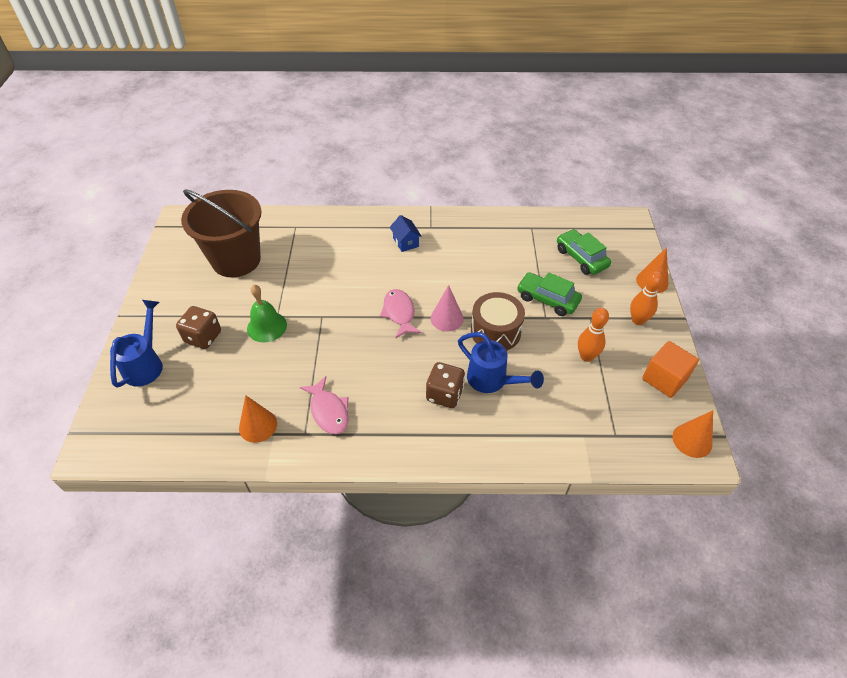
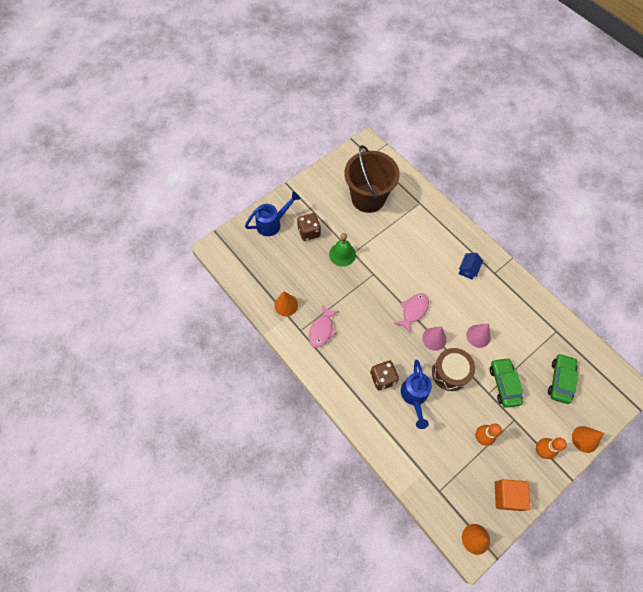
camera: 50 degrees right, 15 degrees up
none -> pink cone [466,323,491,348]

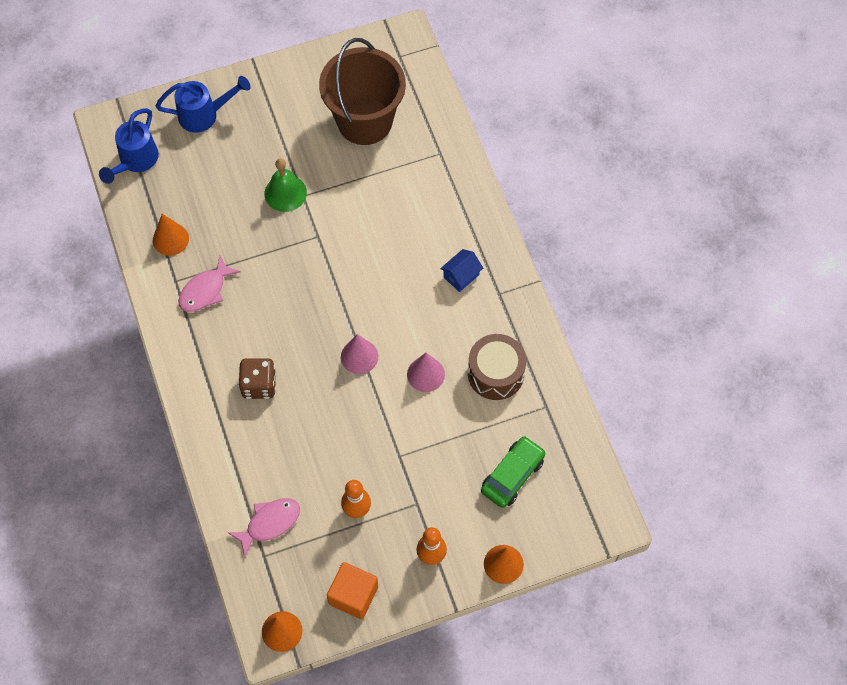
camera: 20 degrees right, 0 degrees up
brown dice [297,213,321,241] -> none
pink fish [394,293,429,333] -> pink fish moved to [228,498,300,557]
blue watering can [401,360,432,429] -> blue watering can moved to [99,108,159,184]
brown drum [432,348,475,391] -> brown drum moved to [468,334,526,400]
green car [490,357,523,408] -> none

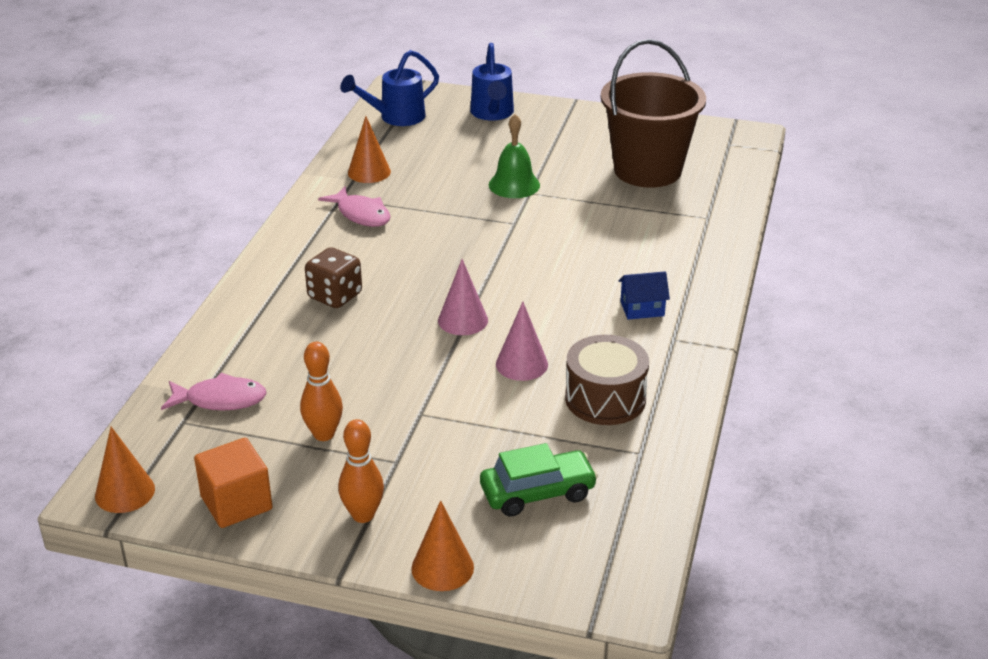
camera: 35 degrees right, 30 degrees down
blue watering can [155,76,251,133] -> blue watering can turned 60 degrees clockwise [470,43,514,120]
pink fish [178,255,241,312] -> pink fish turned 120 degrees counterclockwise [318,186,391,227]

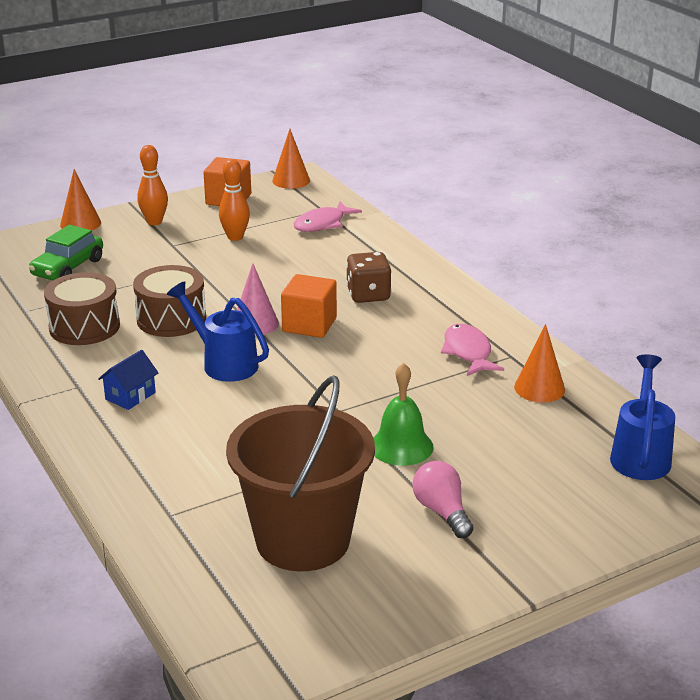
camera: 135 degrees right, 5 degrees down
pink fish [318,186,391,227] -> pink fish turned 75 degrees clockwise [441,324,504,376]
blue watering can [470,43,514,120] -> blue watering can moved to [167,281,269,382]
pink cone [496,302,548,381] -> brown drum [133,265,206,337]
none -> orange cube [281,274,337,338]
none -> pink light bulb [412,461,473,538]

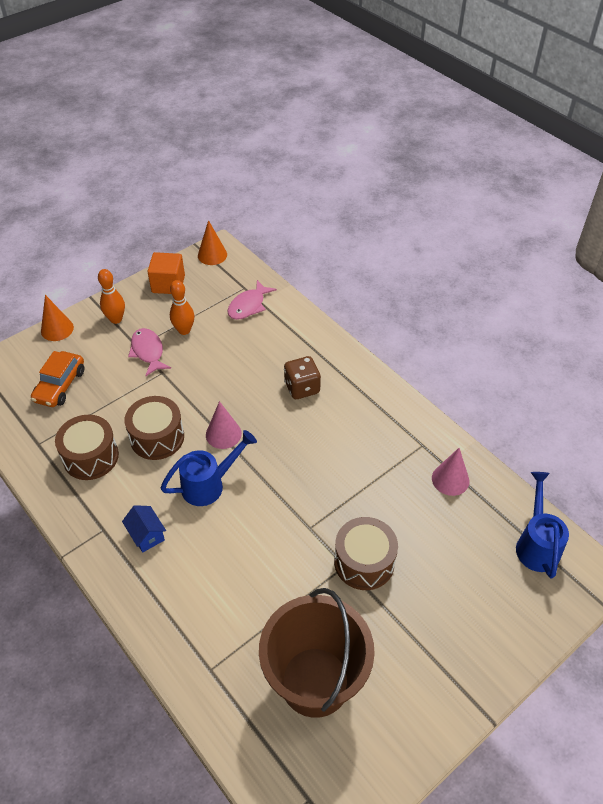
camera: 10 degrees left, 20 degrees up
green car [29,225,103,280] -> orange car [31,351,84,407]
blue house [98,350,158,410] -> blue house turned 60 degrees counterclockwise [122,505,166,553]
blue watering can [167,281,269,382] -> blue watering can turned 120 degrees clockwise [160,430,257,506]
orange cube [281,274,337,338] -> none
green bell [373,363,434,466] -> brown drum [334,517,398,590]
pink light bulb [412,461,473,538] -> none
pink fish [441,324,504,376] -> pink fish moved to [128,328,171,376]
orange cone [514,324,565,403] -> pink cone [432,448,470,496]

